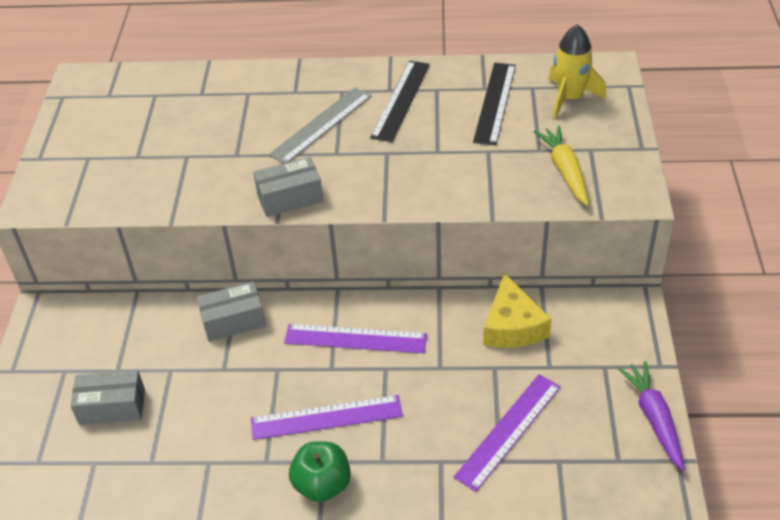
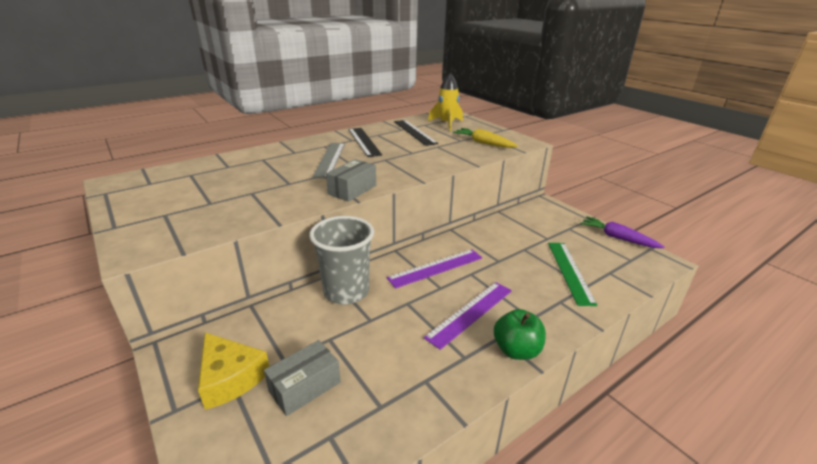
camera: 40 degrees left, 15 degrees down
grey box [197,281,266,342] -> grey cup [309,216,374,305]
purple ruler [454,374,561,492] -> green ruler [548,243,598,306]
yellow cheese [483,273,552,348] -> yellow cheese moved to [198,333,269,410]

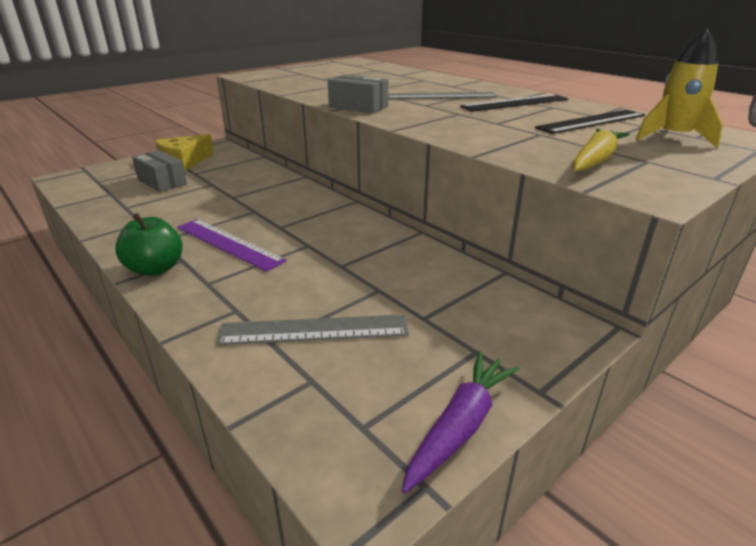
camera: 85 degrees right, 0 degrees up
grey cup [309,216,374,305] -> none
purple ruler [387,249,482,289] -> none
green ruler [548,243,598,306] -> grey ruler [216,314,409,345]

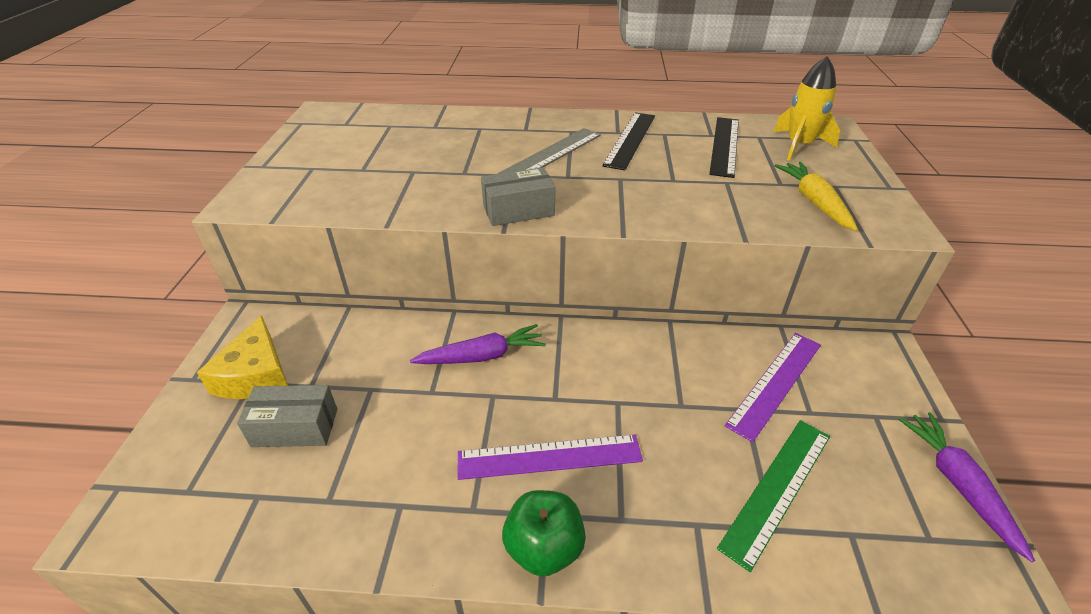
camera: 45 degrees left, 10 degrees up
grey ruler [216,314,409,345] -> green ruler [717,420,830,572]
none -> purple carrot [410,324,546,364]
none -> purple ruler [725,333,821,442]

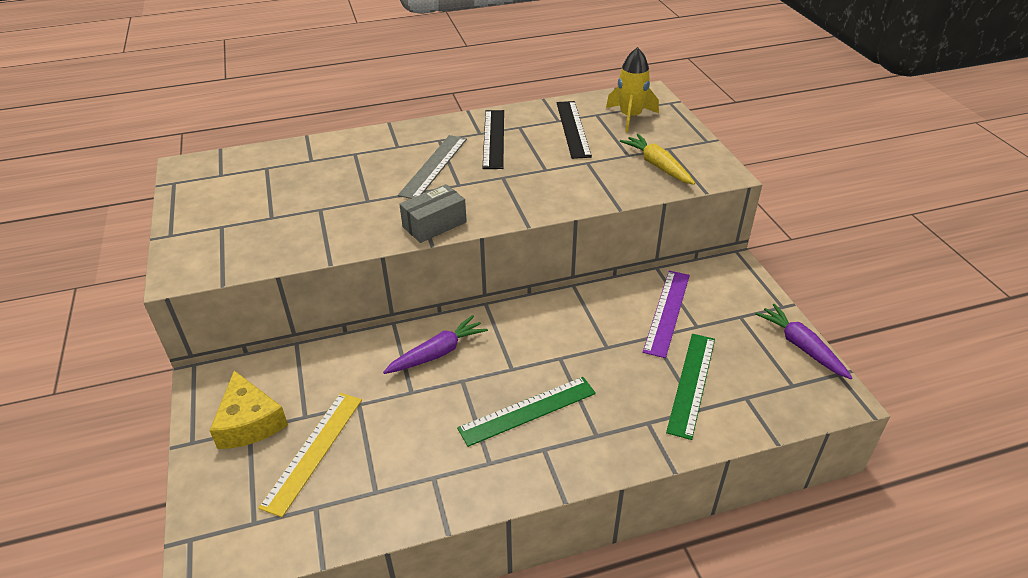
camera: 20 degrees left, 0 degrees up
grey box [237,385,337,447] -> yellow ruler [258,393,362,517]
purple ruler [458,435,643,480] -> green ruler [457,377,596,447]
green apple [502,490,586,577] -> none

